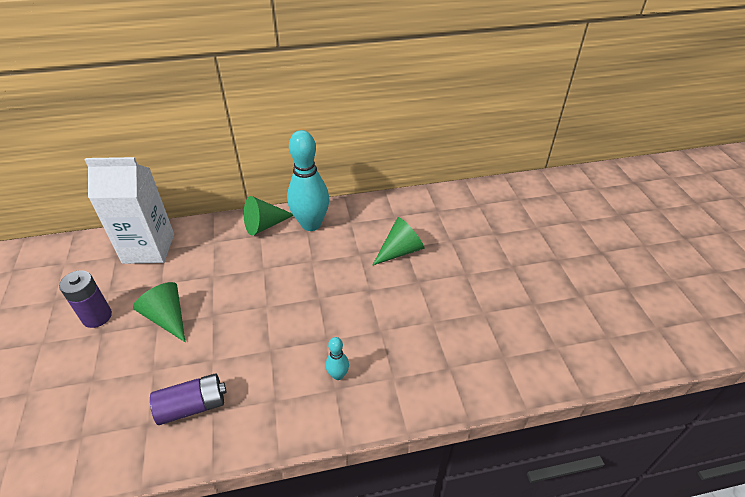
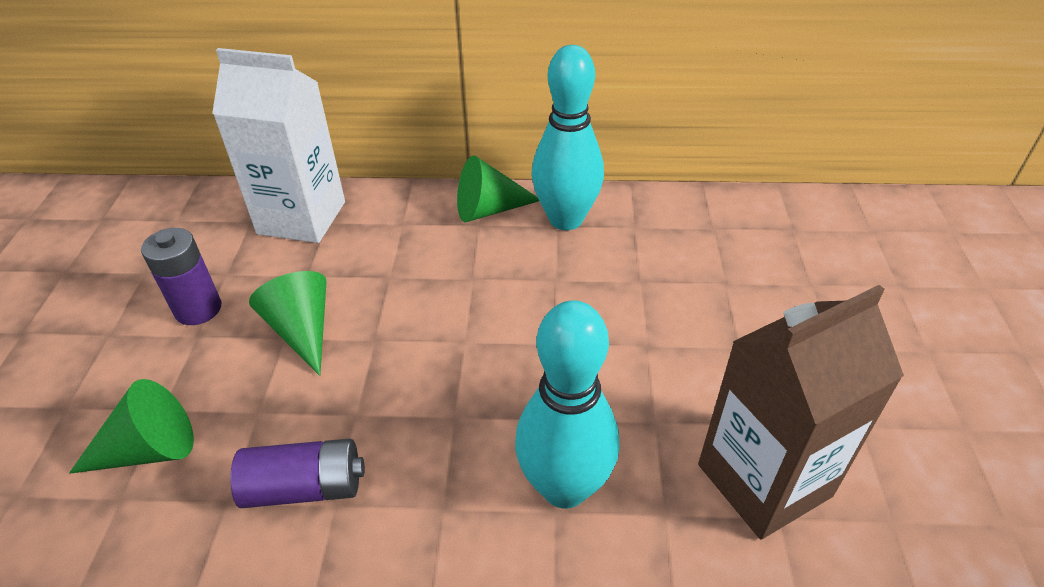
camera: 15 degrees right, 0 degrees up
turquoise bowling pin [326,337,349,380] -> turquoise bowling pin [515,300,619,508], size x2.27
green cone [373,217,424,265] -> green cone moved to [69,379,194,474]
none -> brown carton [698,285,904,539]

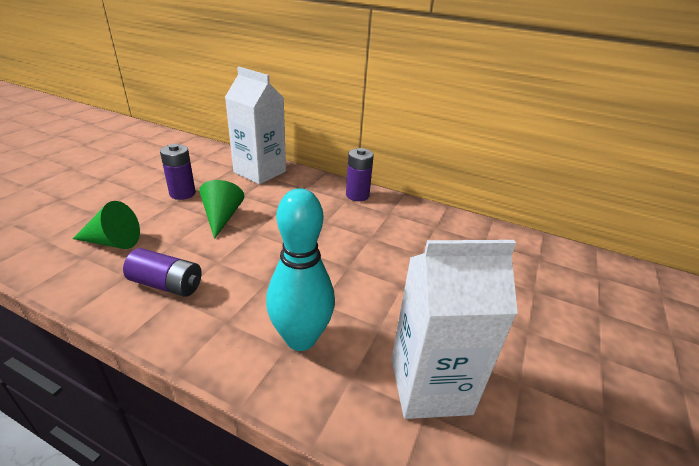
camera: 20 degrees right, 10 degrees down
green cone [457,156,539,222] -> purple battery [346,148,374,201]
turquoise bowling pin [531,45,604,230] -> none
brown carton [698,285,904,539] -> white carton [391,240,518,419]

